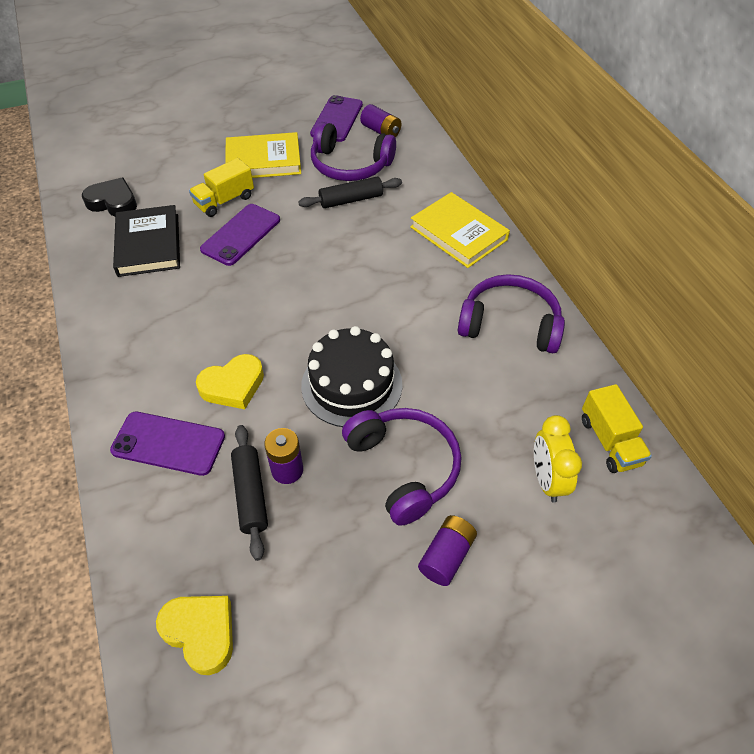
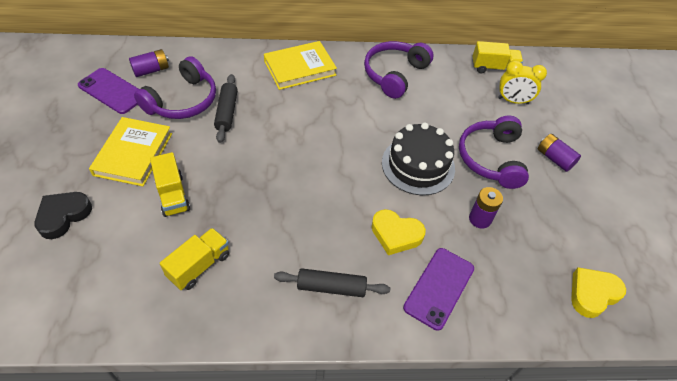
camera: 75 degrees left, 0 degrees up
black heart [82,178,137,216] -> black heart moved to [35,192,92,239]
black book [113,205,180,277] -> yellow truck [160,228,229,290]
yellow heart [196,354,264,409] -> yellow heart turned 120 degrees clockwise [372,209,426,255]
purple phone [200,204,280,266] -> none
black rolling pin [231,425,268,561] -> black rolling pin moved to [274,268,390,297]
purple headphones [342,408,462,526] -> purple headphones turned 75 degrees counterclockwise [459,116,529,189]

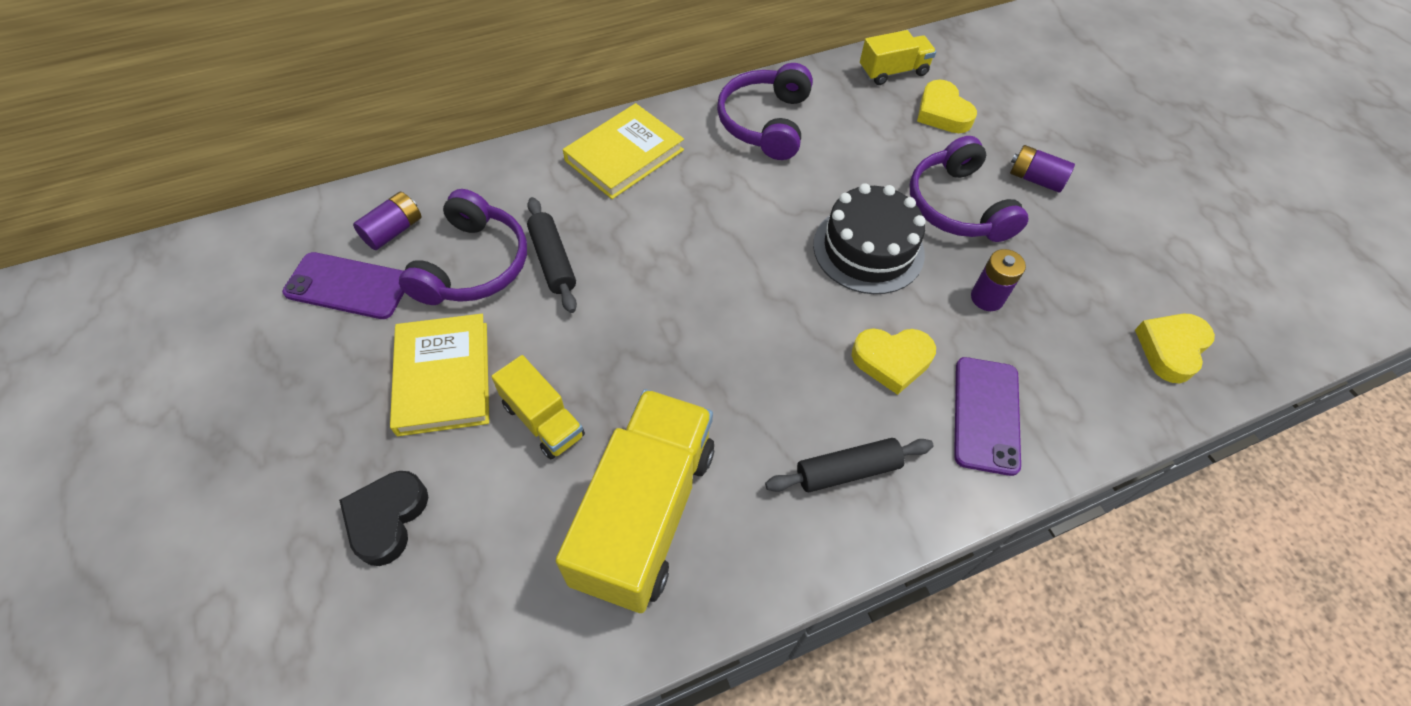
camera: 20 degrees left, 5 degrees up
yellow truck [160,228,229,290] -> yellow truck [556,389,714,613], size x1.94
yellow clock [498,60,547,104] -> yellow heart [917,79,977,133]

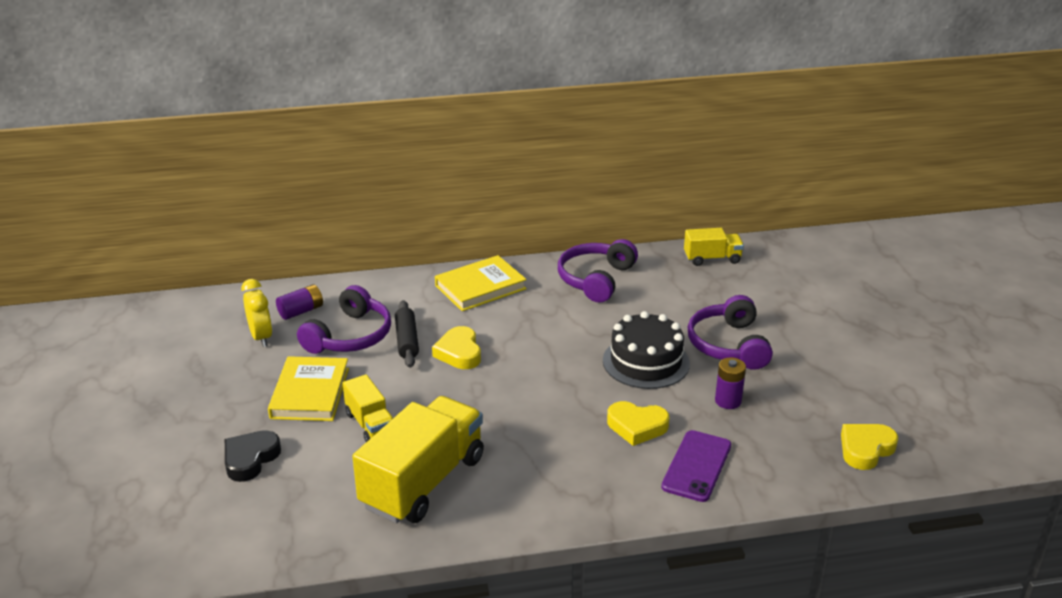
camera: 15 degrees right, 25 degrees down
purple phone [282,252,404,319] -> yellow clock [241,279,272,347]
black rolling pin [765,438,934,492] -> none
yellow heart [917,79,977,133] -> yellow heart moved to [432,326,481,369]
purple battery [1010,145,1075,193] -> none

